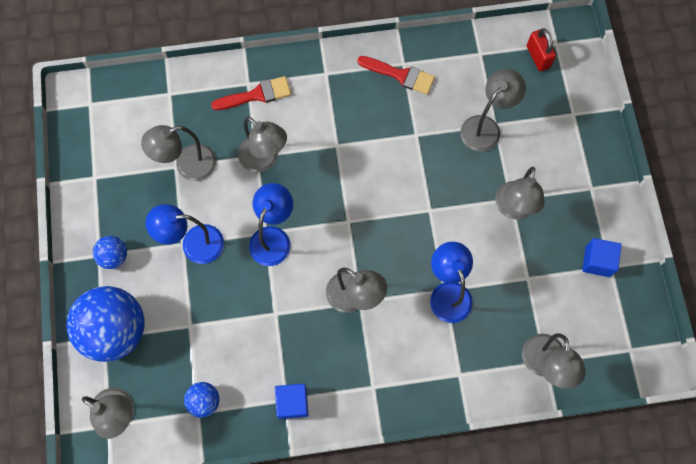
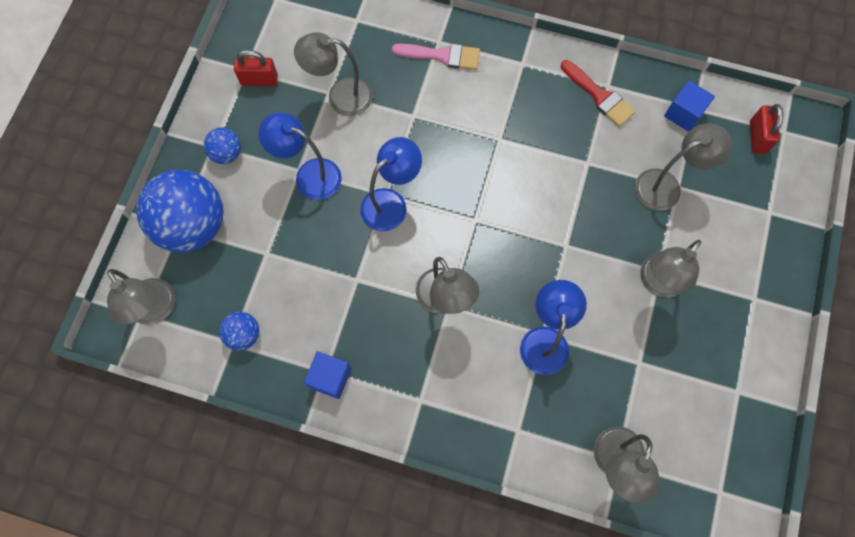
camera: 25 degrees right, 0 degrees up
red brush [211,76,291,110] -> pink brush [392,44,480,70]
grey lamp [238,117,287,173] -> none
blue cube [582,238,622,277] -> blue cube moved to [664,80,715,132]
none -> red padlock [234,50,278,86]

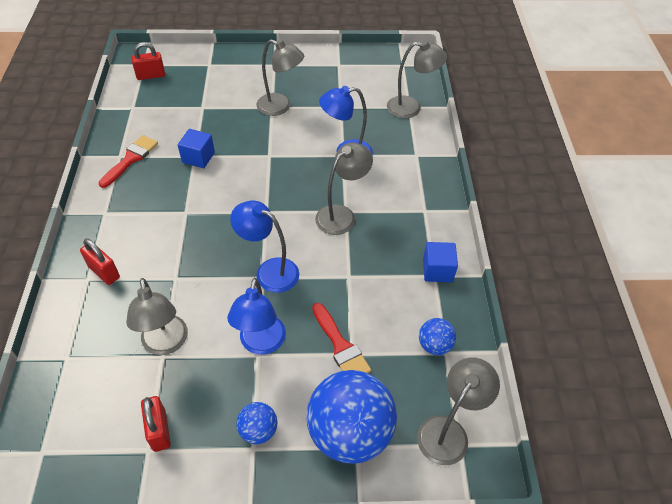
camera: 110 degrees left, 20 degrees down
pink brush [392,44,480,70] -> red padlock [80,238,120,285]
grey lamp [635,123,732,211] -> none
blue cube [664,80,715,132] -> blue cube moved to [178,129,215,168]
none -> red brush [312,303,371,373]

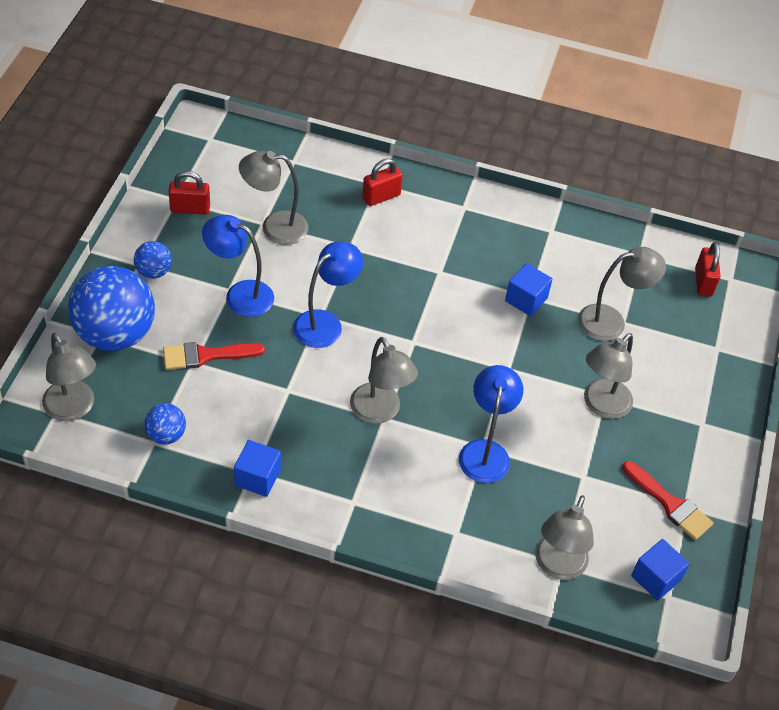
camera: 105 degrees right, 0 degrees up
red brush [98,135,158,188] -> red brush moved to [623,461,713,540]
none -> grey lamp [578,247,666,341]
none -> blue cube [631,539,690,601]

